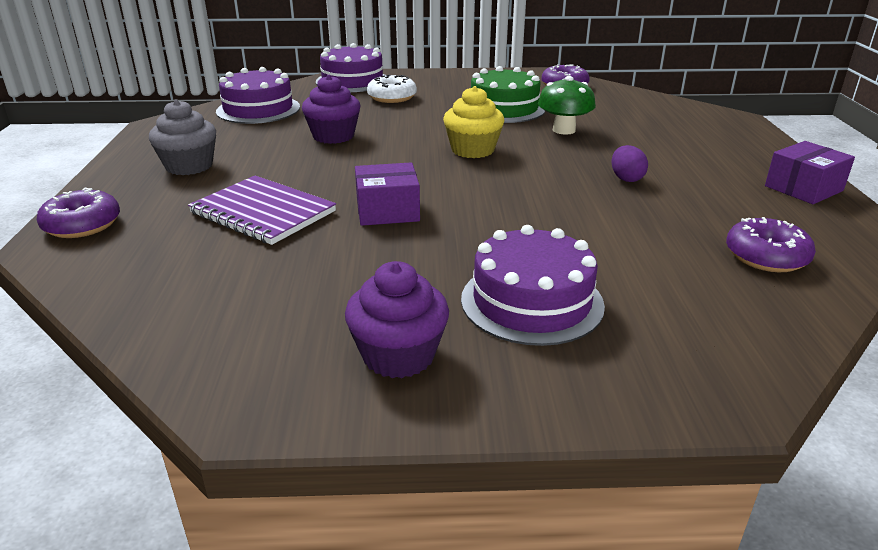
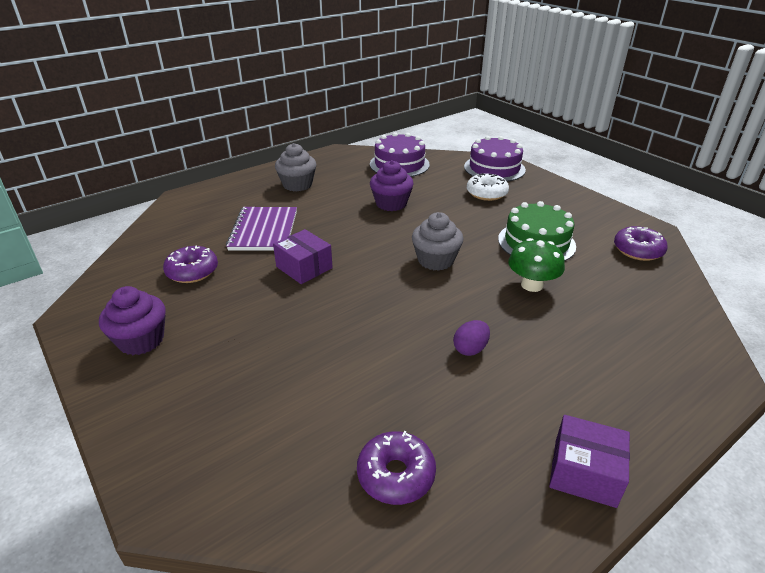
camera: 55 degrees right, 5 degrees up
purple donut [37,187,120,238] -> purple donut moved to [163,246,218,283]
yellow cupcake [443,86,504,158] -> grey cupcake [412,212,463,271]
purple cake [461,225,605,346] -> none

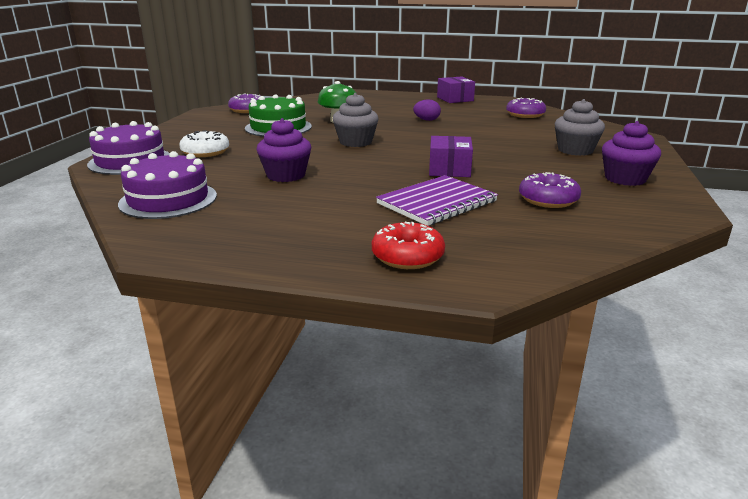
camera: 130 degrees left, 10 degrees down
grey cupcake [275,143,316,192] -> grey cupcake moved to [555,99,605,156]
none -> red donut [372,222,445,269]

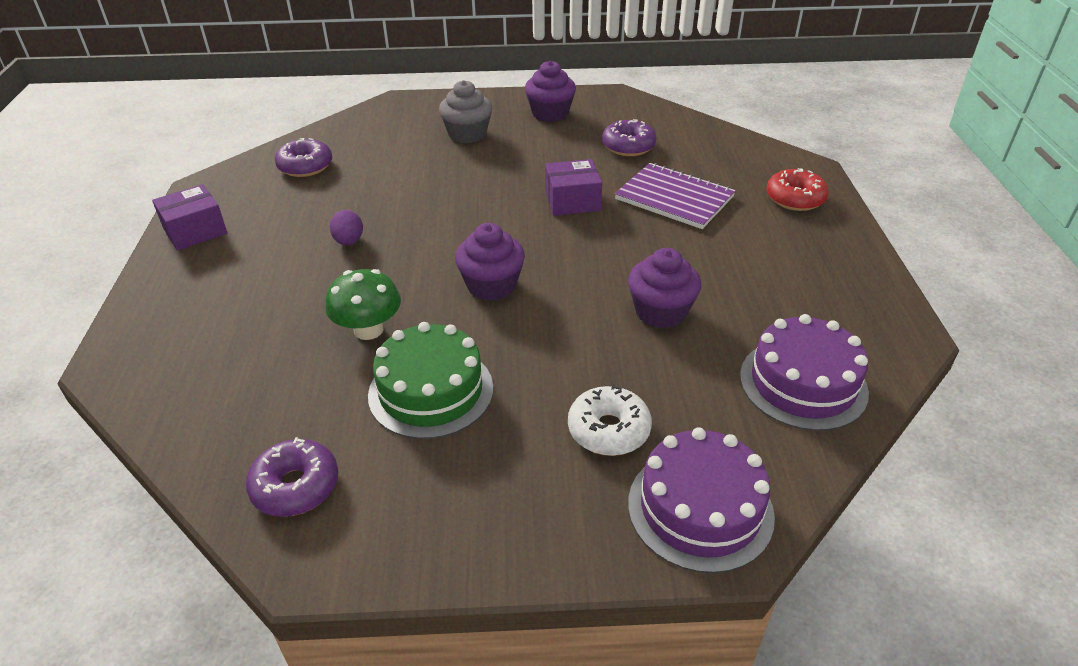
camera: 105 degrees left, 15 degrees up
grey cupcake [333,93,379,147] -> purple cupcake [455,223,525,301]

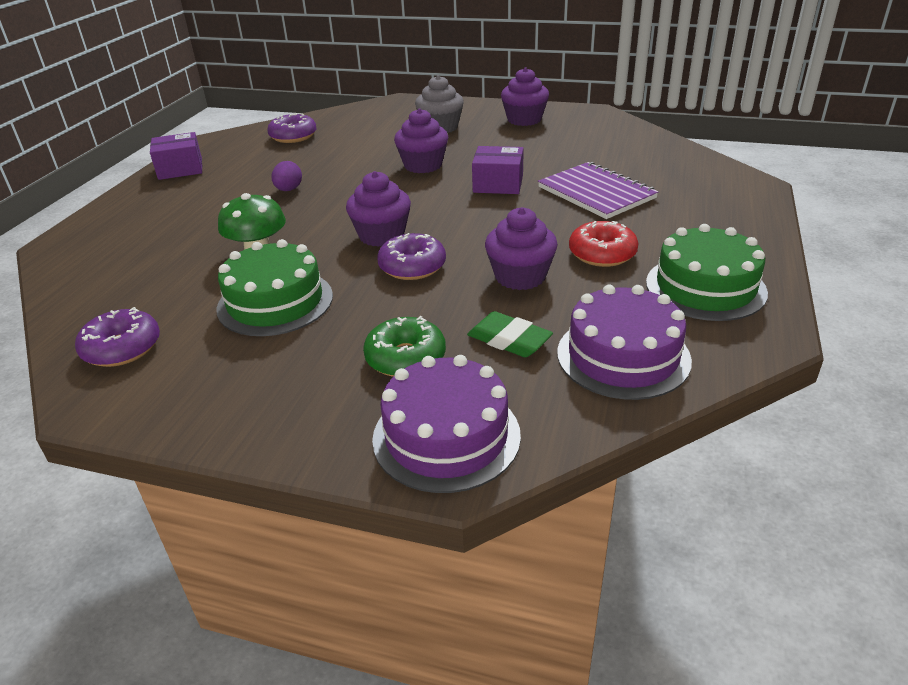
camera: 20 degrees right, 5 degrees down
white donut [568,384,652,456] -> green donut [363,316,446,377]
purple donut [602,119,657,156] -> purple donut moved to [377,233,446,280]
red donut [766,168,829,211] -> red donut moved to [569,221,638,267]
none -> purple cupcake [394,108,448,173]
none -> green eraser [467,311,553,357]
none -> green cake [646,224,768,321]

